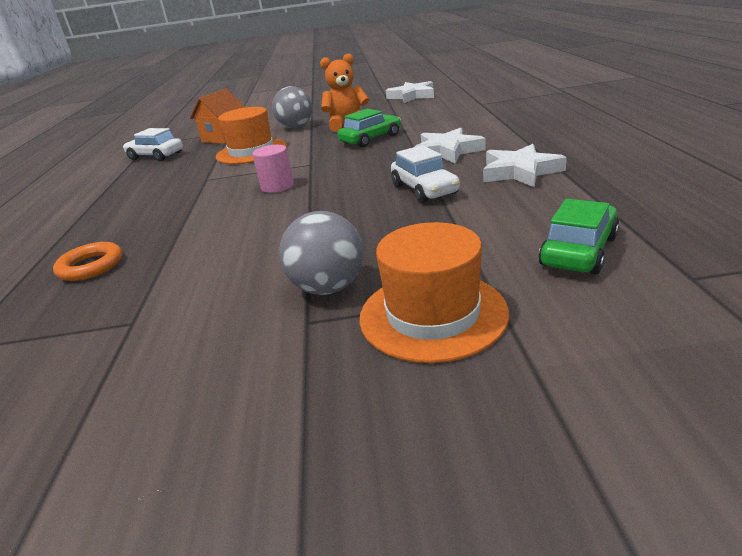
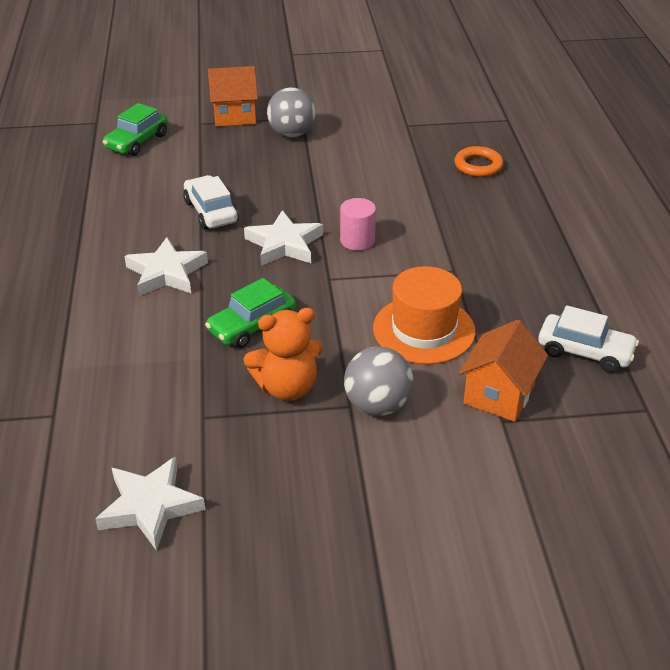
camera: 175 degrees right, 10 degrees up
orange hat [359,222,509,363] -> orange house [208,66,258,127]
white star [483,144,567,188] -> white star moved to [244,210,323,266]

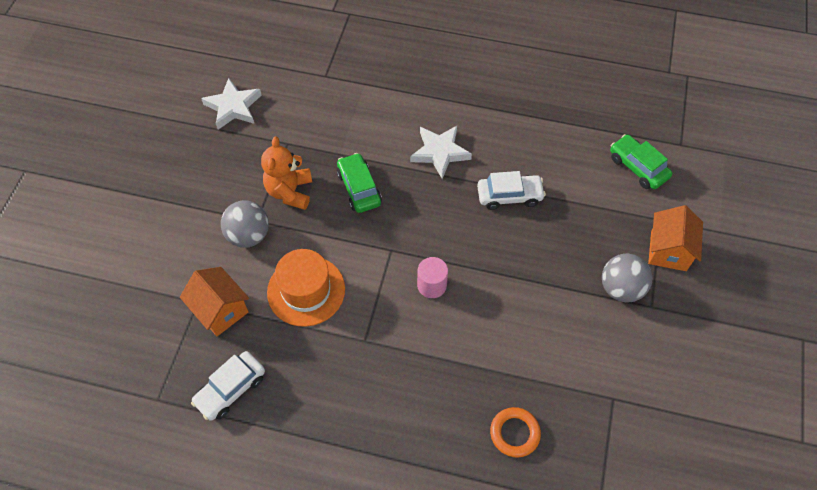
camera: 110 degrees right, 20 degrees up
white star [244,210,323,266] -> none

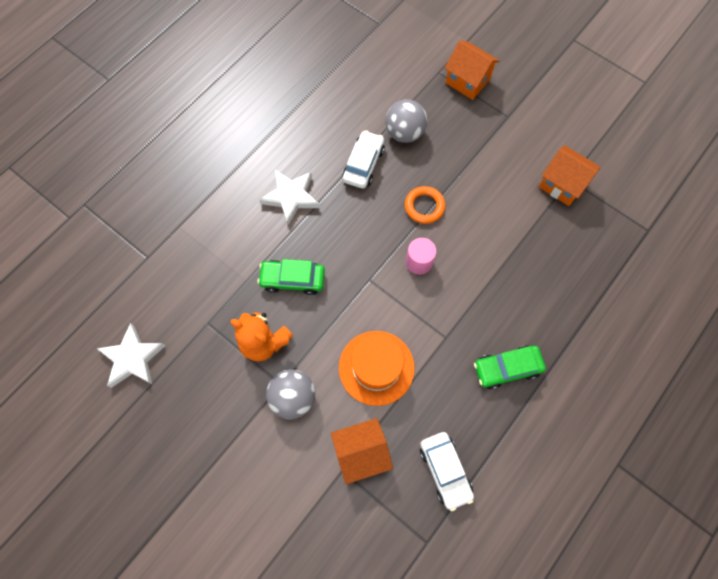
camera: 65 degrees left, 10 degrees up
orange ring [490,407,541,458] -> orange ring moved to [405,186,446,224]
grey ball [602,254,652,303] -> grey ball moved to [385,99,427,143]
green car [610,134,672,189] -> green car moved to [474,345,546,389]
none -> orange house [539,145,600,206]

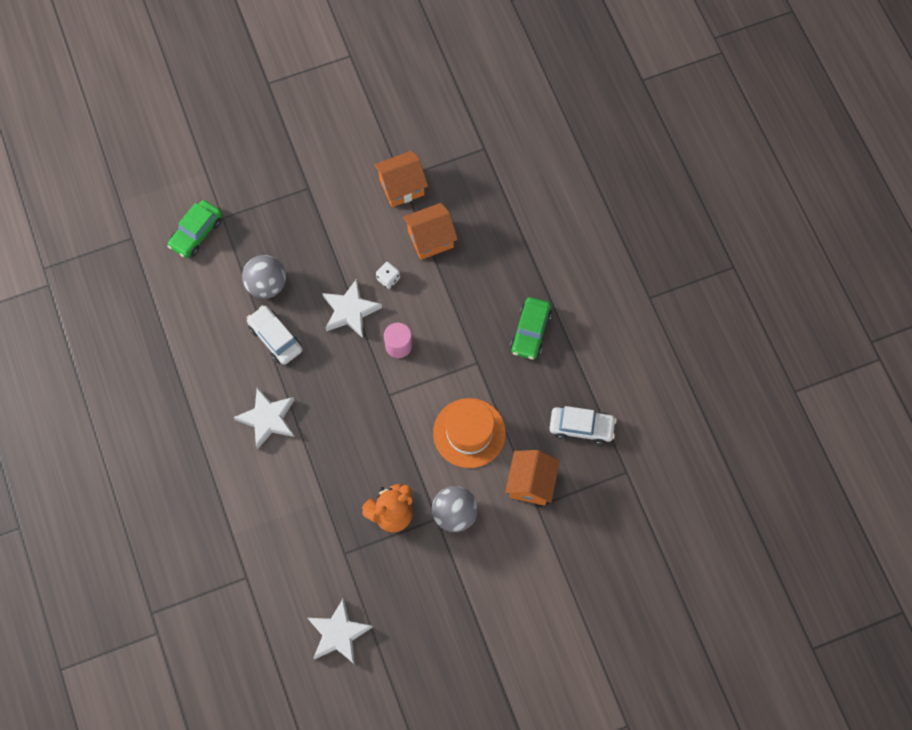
camera: 60 degrees left, 0 degrees up
green car [257,259,325,295] -> green car moved to [167,200,222,258]
orange ring [405,186,446,224] -> white star [322,279,382,338]
orange house [445,41,500,100] -> orange house moved to [403,203,458,260]
none -> white dice [376,262,400,289]

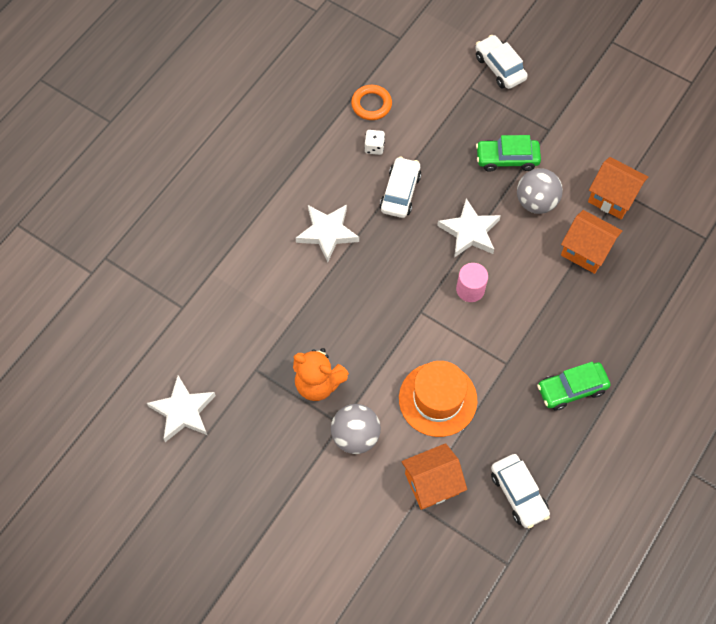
camera: 55 degrees right, 5 degrees down
green car [167,200,222,258] -> green car moved to [476,135,541,172]
grey ball [242,255,286,299] -> grey ball moved to [517,169,563,214]
white dice [376,262,400,289] -> white dice moved to [364,130,385,155]
none -> orange ring [351,85,392,120]
none -> white car [475,35,528,89]

